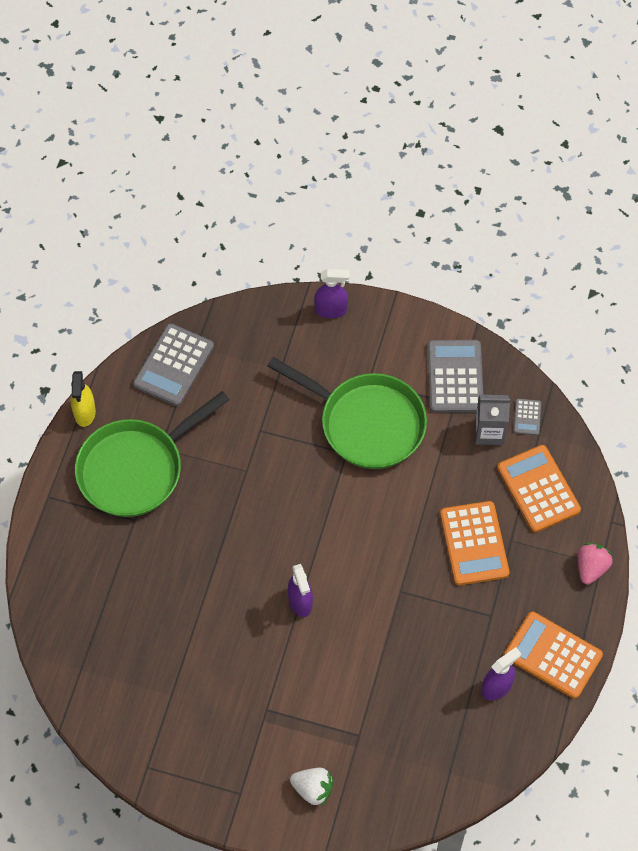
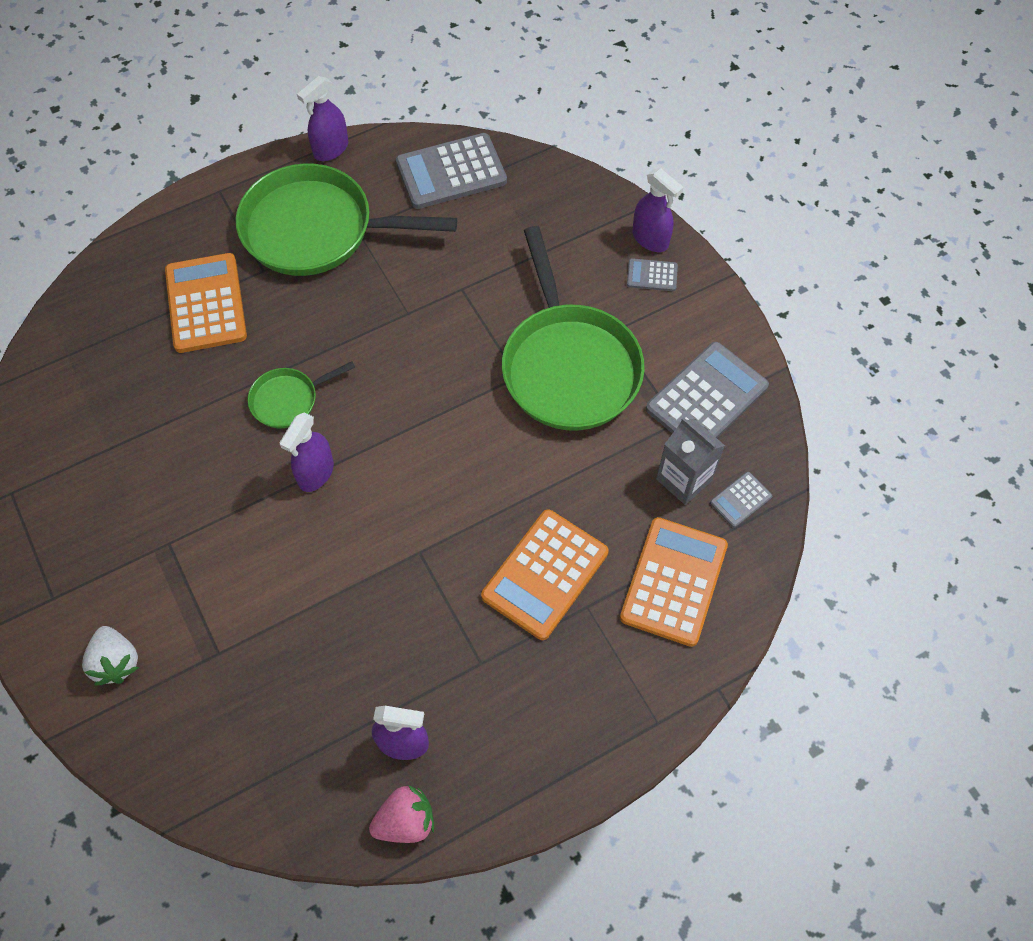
camera: 45 degrees right, 0 degrees up
yellow spray bottle [71,371,96,427] -> purple spray bottle [297,76,348,161]
orange calculator [504,612,603,699] -> orange calculator moved to [165,253,247,353]
pink strawberry [578,543,613,584] -> pink strawberry moved to [369,785,434,843]
none -> green pan [248,361,355,428]
none -> grey calculator [627,258,678,291]

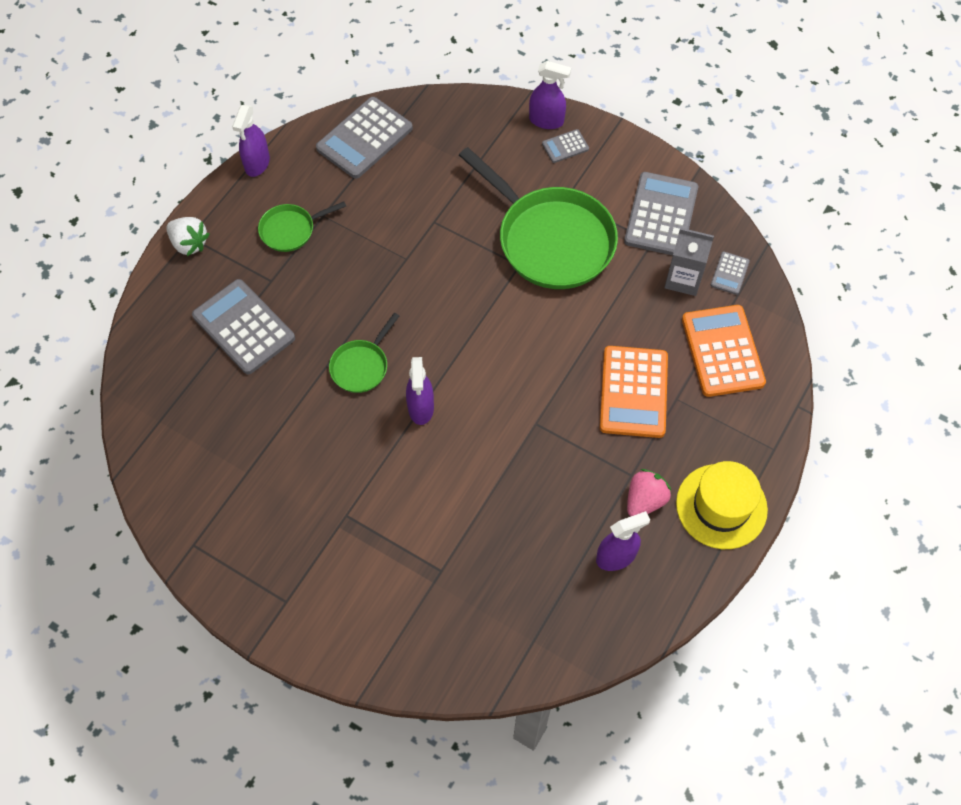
camera: 30 degrees left, 0 degrees up
white strawberry [82,626,139,685] -> white strawberry moved to [166,217,209,256]
orange calculator [165,253,247,353] -> grey calculator [192,279,295,374]
green pan [236,163,457,276] -> green pan [258,202,346,252], size x0.47
pink strawberry [369,785,434,843] -> pink strawberry moved to [627,469,671,517]
none -> yellow hat [676,461,768,549]

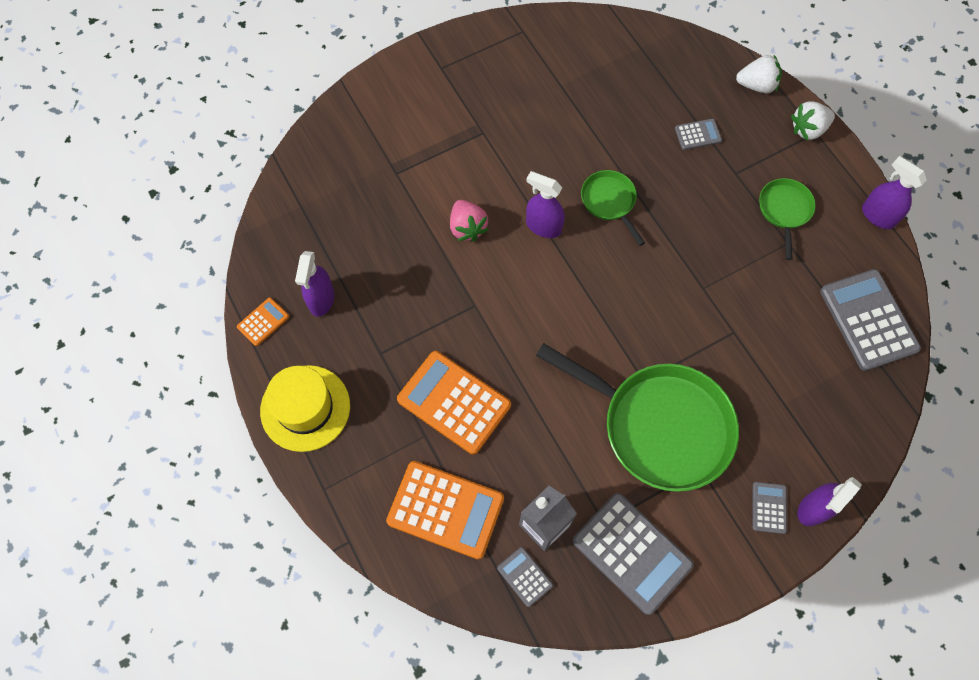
camera: 120 degrees right, 5 degrees up
grey calculator [192,279,295,374] -> grey calculator [675,119,722,150], size x0.48
green pan [459,147,618,289] -> green pan turned 135 degrees counterclockwise [536,343,739,492]
pink strawberry [627,469,671,517] -> pink strawberry moved to [450,200,489,242]
none -> orange calculator [237,298,289,346]
none -> white strawberry [736,55,782,93]

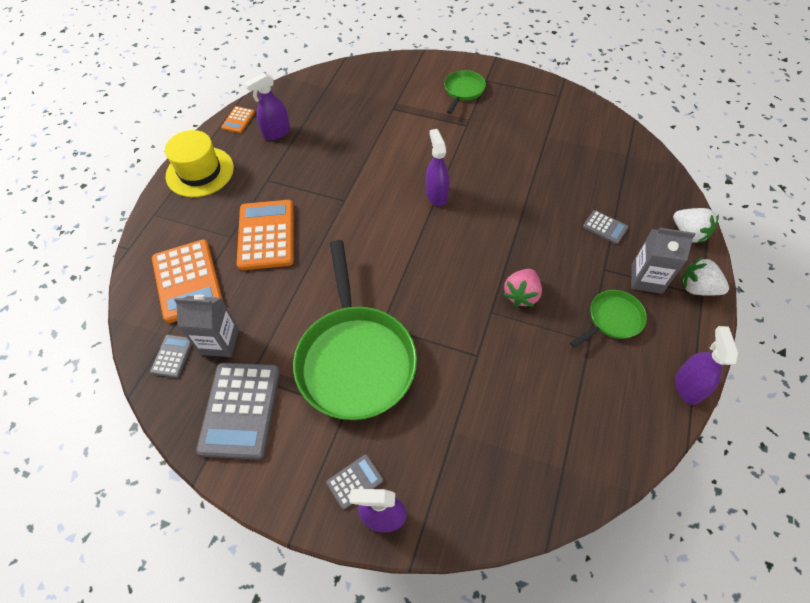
camera: 50 degrees right, 10 degrees down
orange calculator [237,298,289,346] -> orange calculator turned 105 degrees clockwise [221,106,255,133]
pink strawberry [450,200,489,242] -> pink strawberry moved to [503,269,542,307]
green pan [581,170,645,246] -> green pan moved to [444,70,486,114]
grey calculator [820,269,921,371] -> none
none -> grey carton [631,228,696,294]

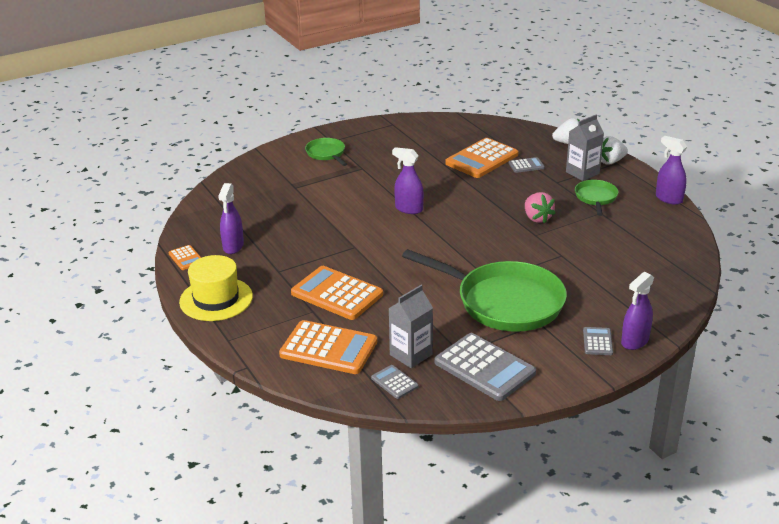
camera: 50 degrees left, 25 degrees down
none -> orange calculator [445,138,519,178]

